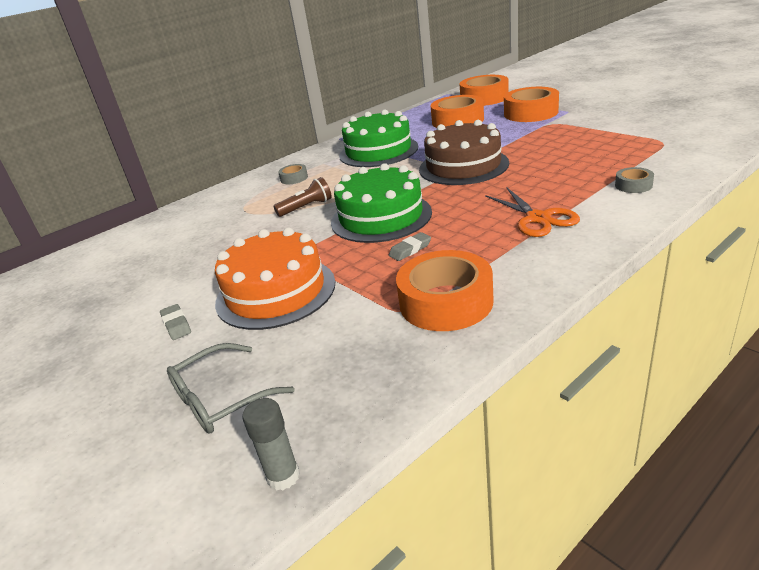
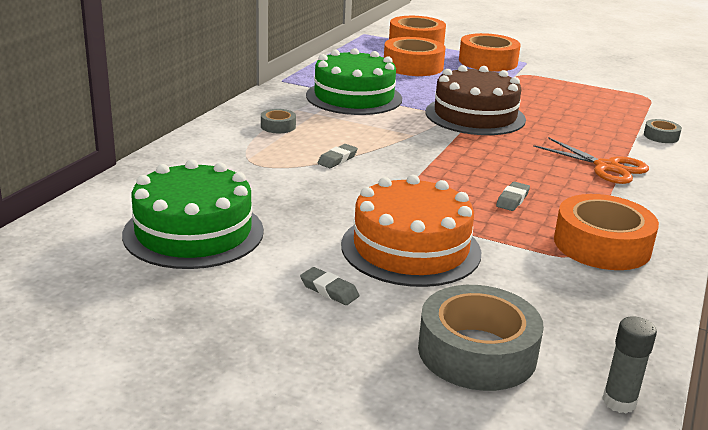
camera: 30 degrees left, 5 degrees down
grey glasses [167,343,294,434] -> grey tape [418,285,544,391]
brown flashlight [274,177,332,217] -> grey eraser [318,144,358,168]
green cake [331,163,432,243] -> green cake moved to [122,160,264,269]

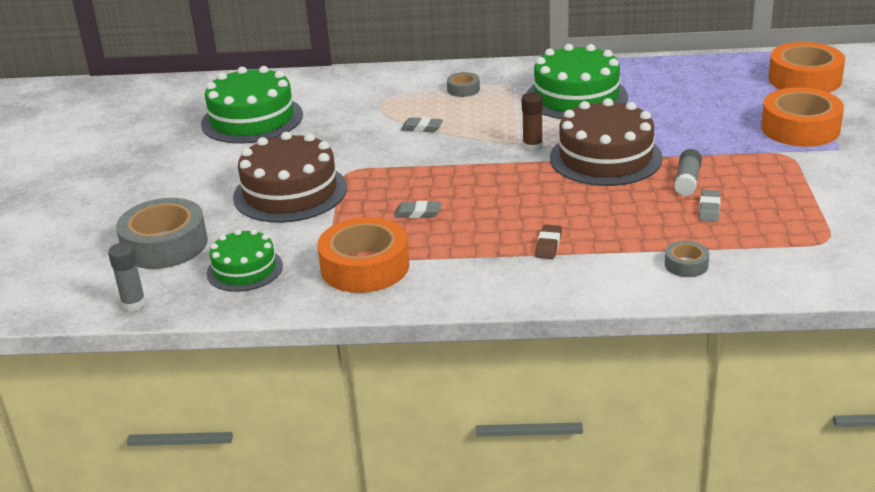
camera: 70 degrees right, 5 degrees up
grey eraser [300,267,359,305] -> grey eraser moved to [699,190,721,222]
orange cake [341,175,481,287] -> brown cake [233,132,347,223]
orange tape [384,37,446,76] -> none
orange scissors [533,137,649,184] -> brown eraser [535,224,562,259]
none -> green cake [207,229,283,292]
none -> brown glue stick [522,92,543,152]
none -> grey glue stick [674,149,702,196]

